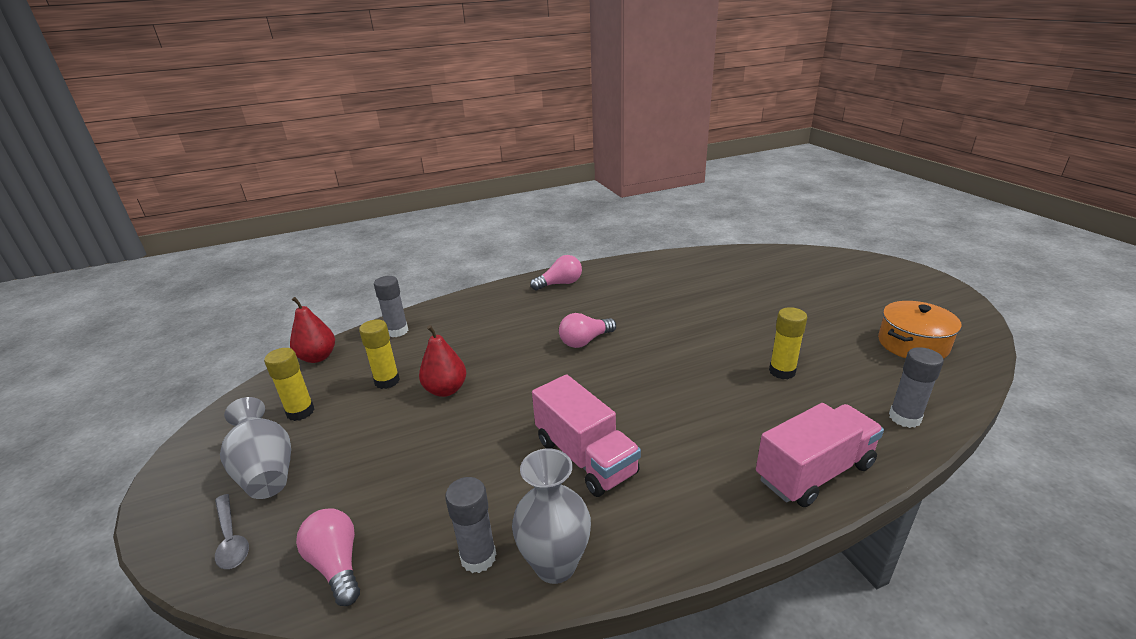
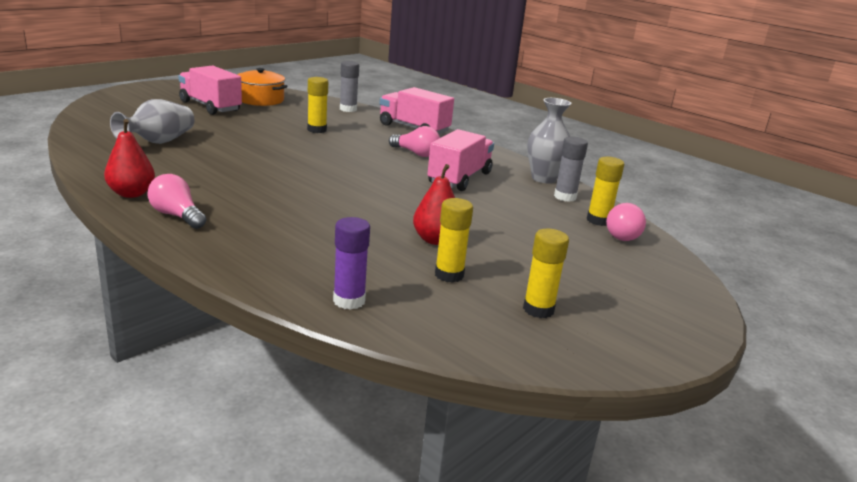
camera: 120 degrees left, 5 degrees down
grey spoon [215,494,249,569] -> none
grey vase [220,397,291,499] -> grey vase moved to [110,99,194,144]
red pear [290,297,335,363] -> red pear moved to [104,119,155,198]
grey glue stick [374,276,408,337] -> purple glue stick [333,217,370,310]
pink light bulb [559,313,616,348] -> pink light bulb moved to [389,126,440,157]
none -> pink truck [178,65,242,115]
none -> yellow glue stick [587,157,624,226]

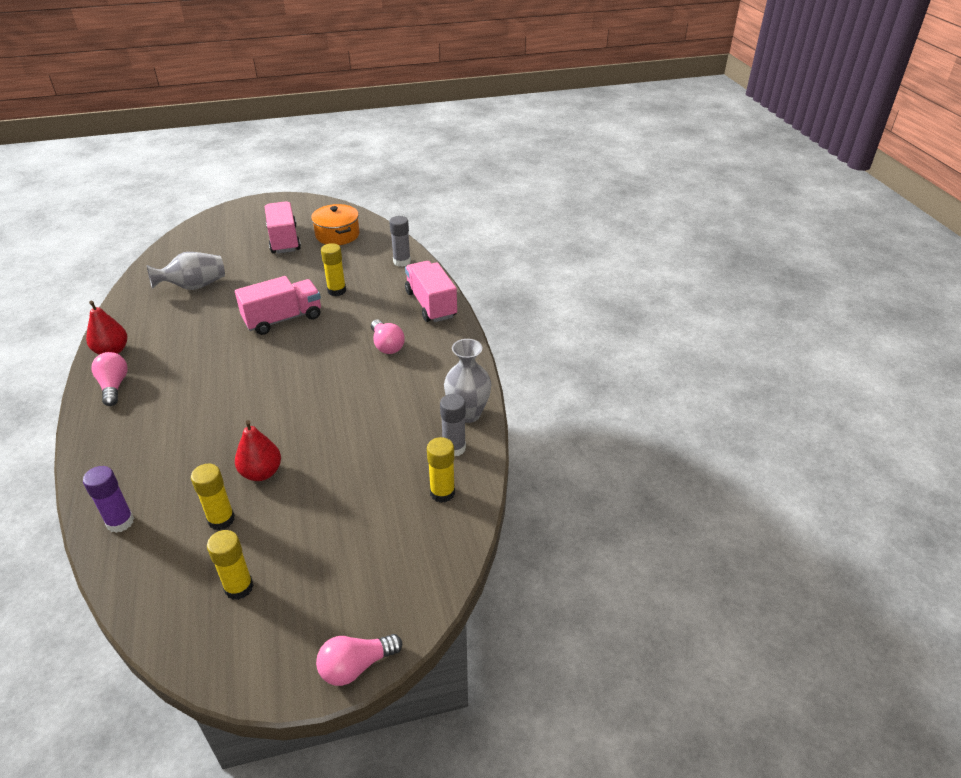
camera: 35 degrees right, 15 degrees up
pink truck [427,129,494,191] -> pink truck moved to [235,276,321,335]
pink light bulb [606,203,646,241] -> pink light bulb moved to [316,634,402,686]

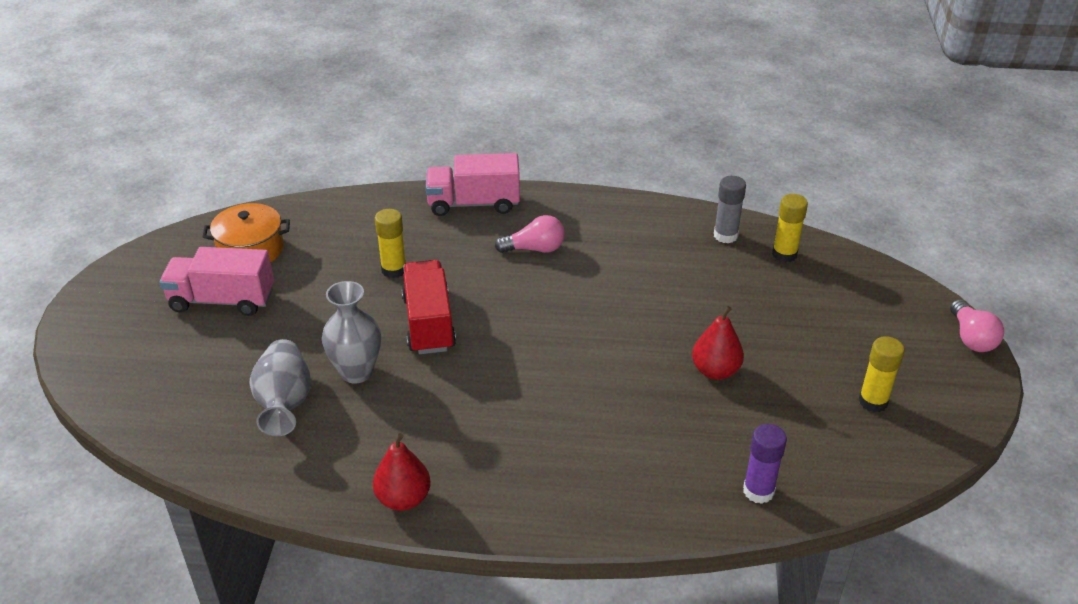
camera: 70 degrees left, 0 degrees up
pink light bulb [91,352,128,406] -> none
yellow glue stick [191,464,235,530] -> none
pink truck [235,276,321,335] -> red truck [401,260,456,354]
grey glue stick [389,216,411,267] -> none
grey vase [444,339,491,423] -> grey vase moved to [322,281,381,383]

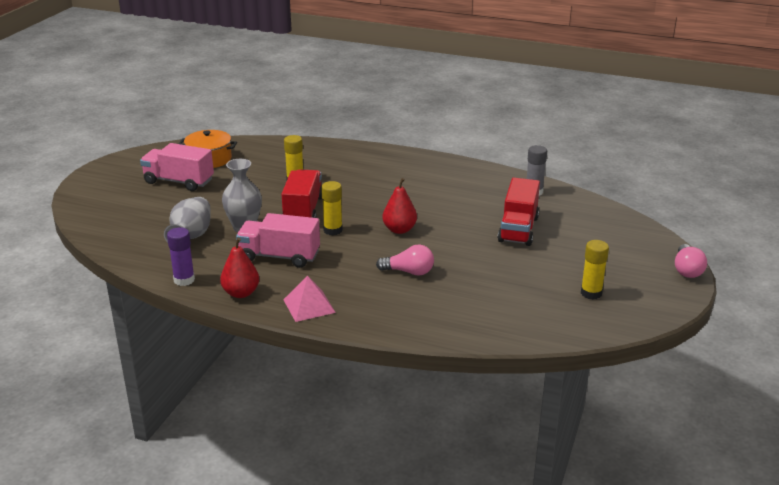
camera: 15 degrees right, 10 degrees down
pink truck [426,153,520,216] -> pink truck moved to [236,213,320,268]
pink light bulb [495,215,565,253] -> pink light bulb moved to [376,245,434,276]
red pear [692,306,744,380] -> red pear moved to [382,178,417,234]
purple glue stick [743,424,787,504] -> purple glue stick moved to [167,227,195,286]
yellow glue stick [772,194,808,262] -> yellow glue stick moved to [321,181,343,235]
none -> pink pyramid [283,276,336,322]
none -> red truck [498,178,540,246]

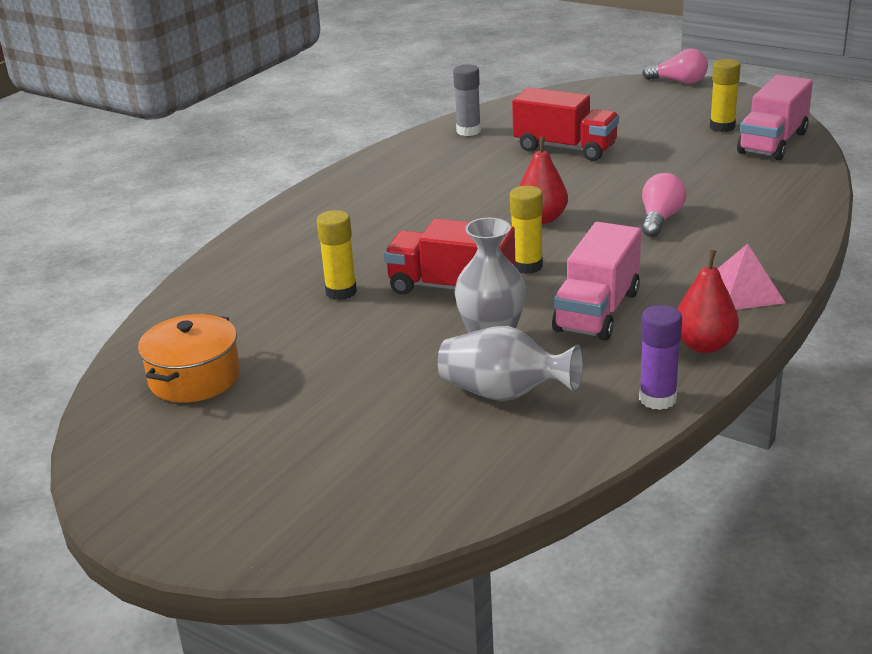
camera: 75 degrees left, 0 degrees up
pink truck [140,143,214,191] -> pink truck moved to [737,75,813,160]

